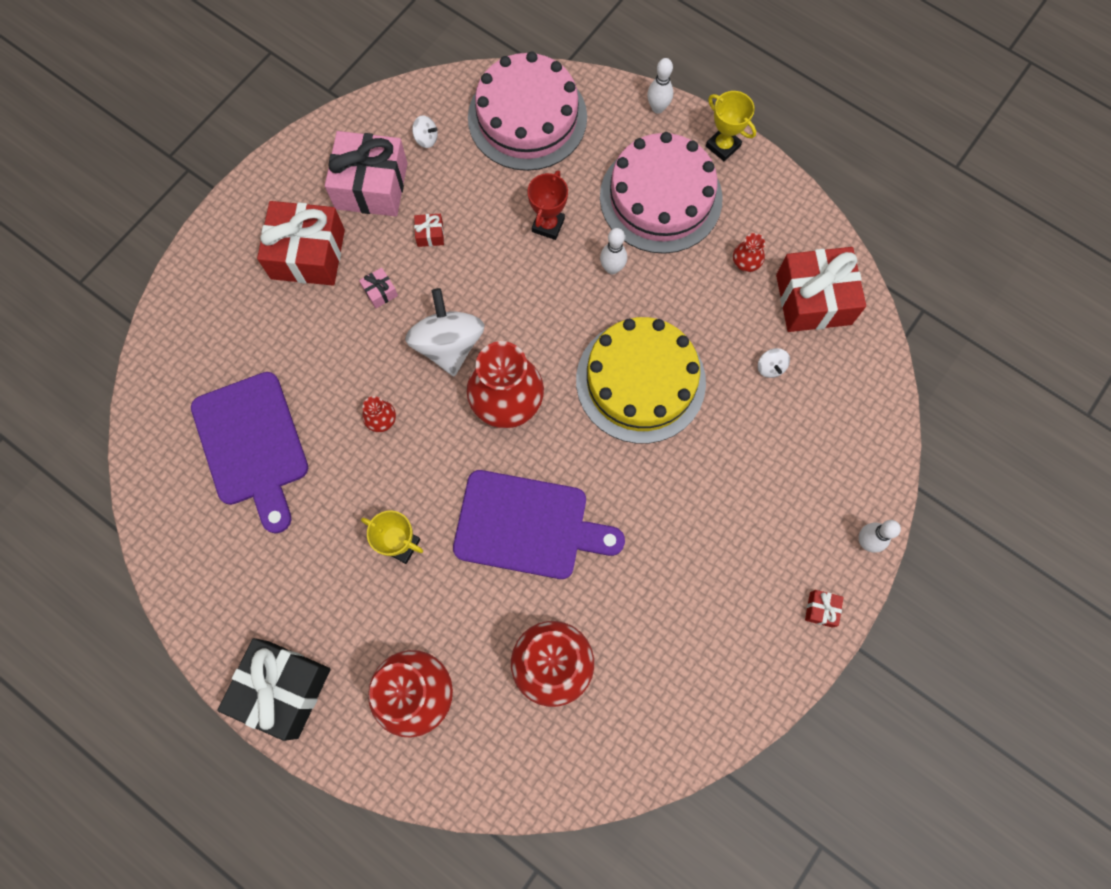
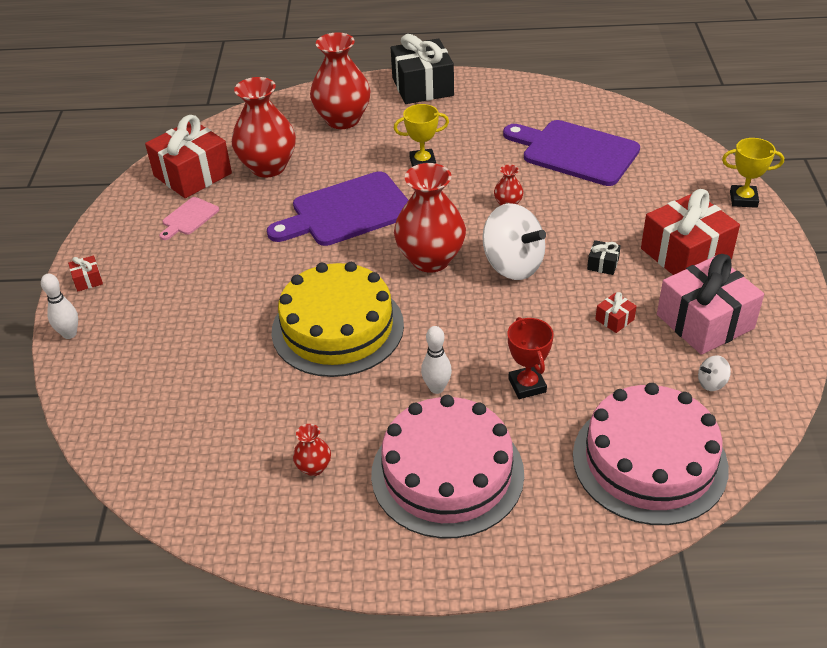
camera: 145 degrees right, 30 degrees down
pink gift [359,268,398,308] -> black gift [587,240,621,275]
white bowling pin [647,58,673,114] -> none
yellow trophy [706,91,756,161] -> yellow trophy moved to [722,138,784,208]
white spinning top [758,348,790,378] -> none
red gift [776,247,866,332] -> red gift moved to [145,115,232,198]
none -> pink cutting board [159,197,219,240]

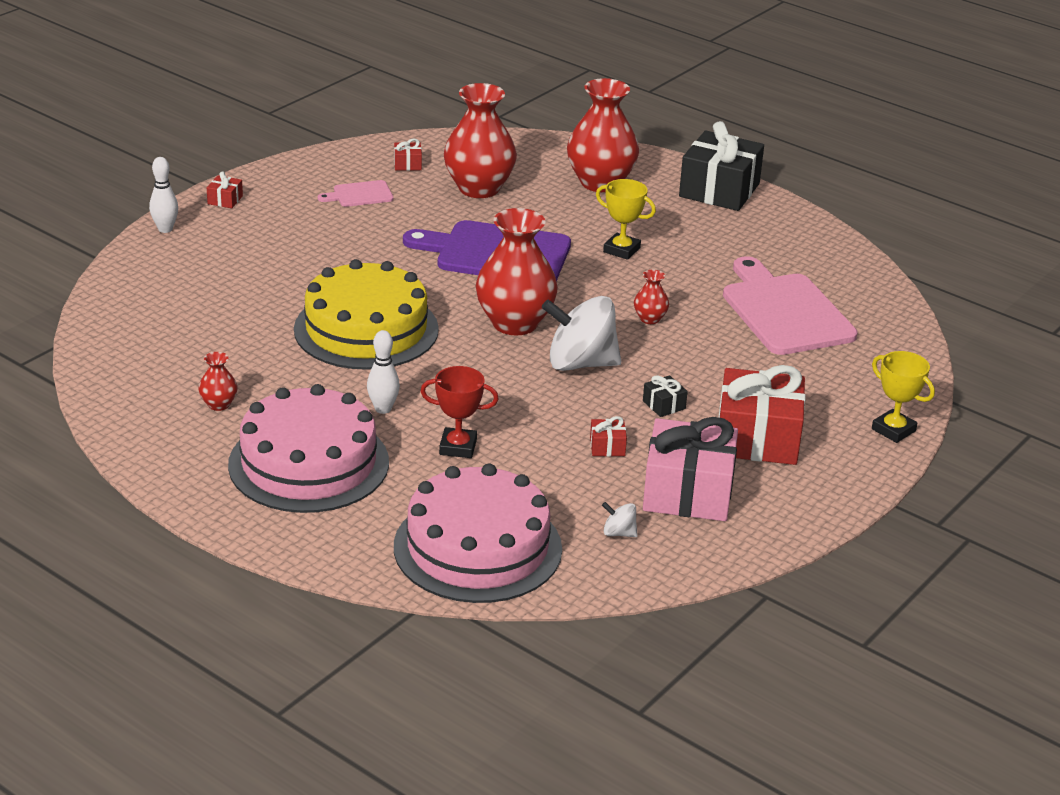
camera: 35 degrees right, 10 degrees down
red gift [145,115,232,198] -> red gift [394,138,422,171], size x0.41
white spinning top [482,203,546,280] -> white spinning top turned 105 degrees clockwise [542,296,621,371]
purple cutting board [503,120,640,186] -> pink cutting board [723,256,858,355]
red trophy [508,317,554,399] -> red trophy turned 75 degrees clockwise [420,366,499,458]

